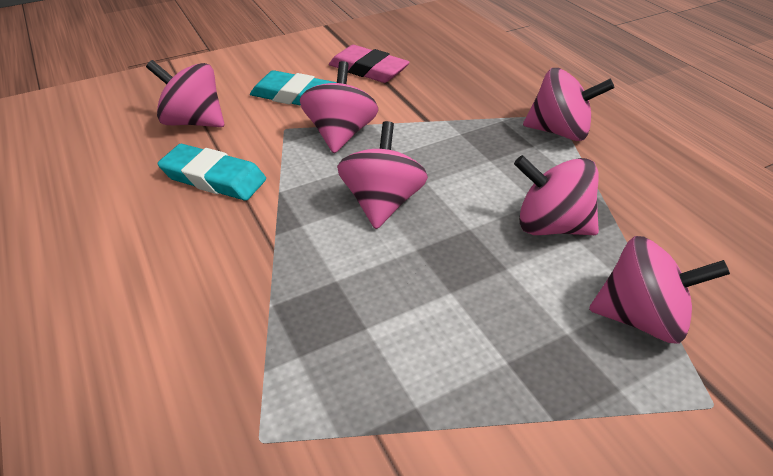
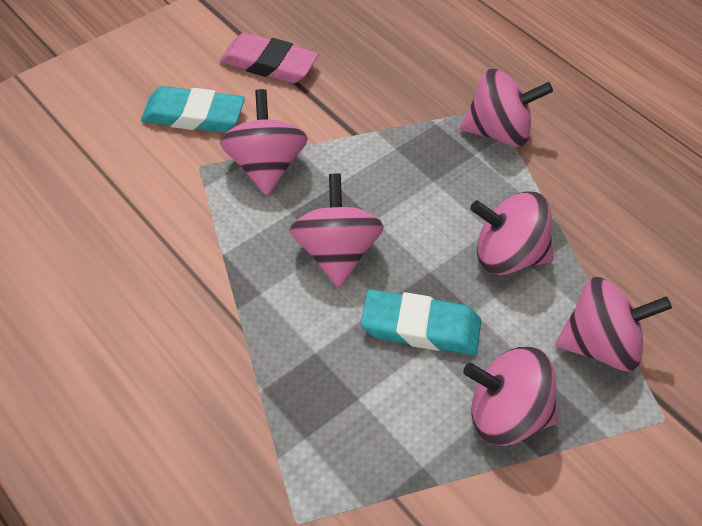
camera: 15 degrees left, 10 degrees up
pink spinning top [146,60,224,127] -> pink spinning top moved to [463,347,558,446]
turquoise eraser [157,144,266,201] -> turquoise eraser moved to [361,289,481,355]

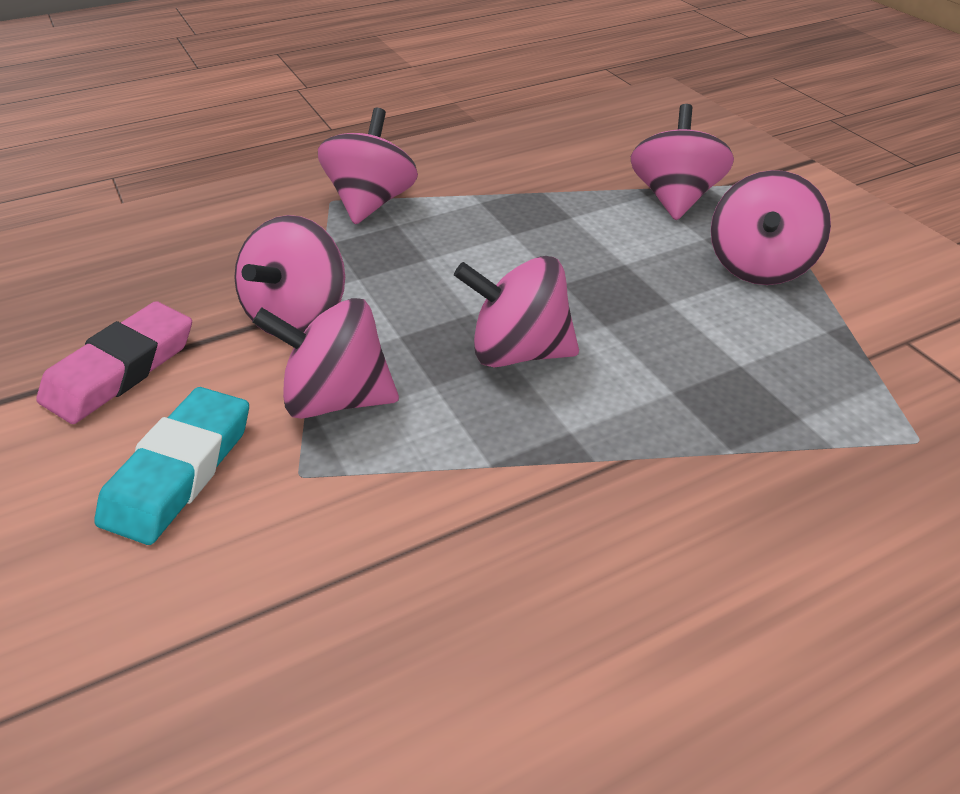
camera: 75 degrees left, 10 degrees down
turquoise eraser [361,289,481,355] -> none
pink spinning top [470,191,554,275] -> pink spinning top moved to [234,215,345,336]

